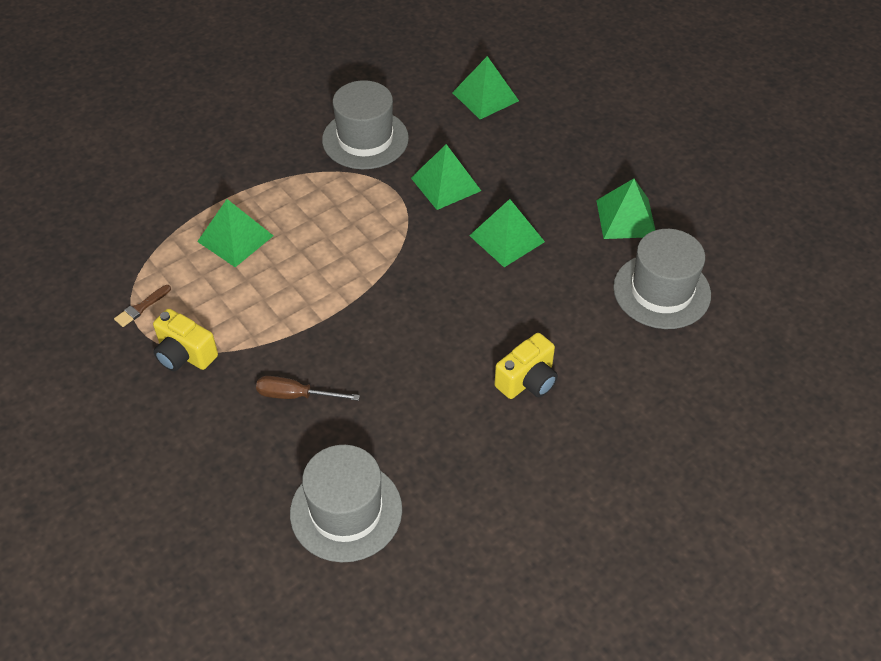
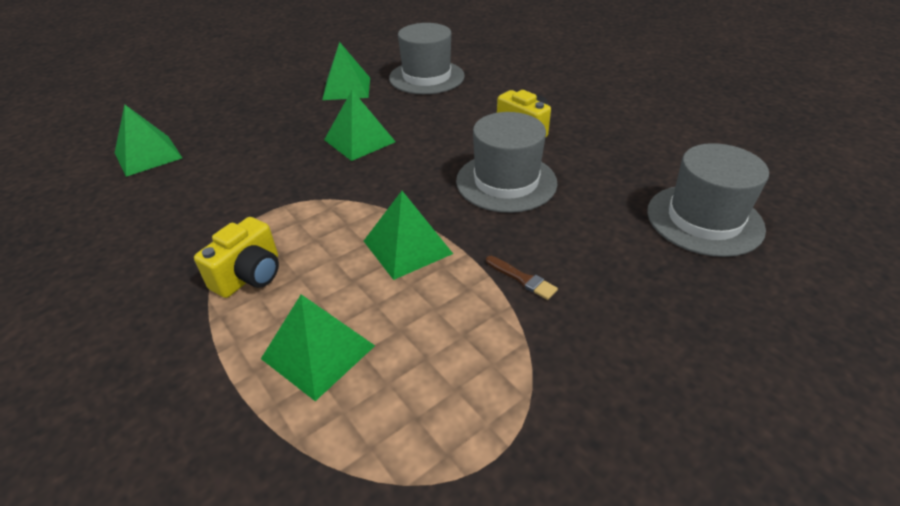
camera: 90 degrees left, 10 degrees down
brown brush [114,285,171,327] -> brown brush moved to [486,256,558,300]
yellow camera [153,309,218,371] -> yellow camera moved to [194,217,279,298]
brown screwdriver [256,376,360,401] -> none
grey hat [322,80,409,169] -> grey hat moved to [456,112,557,213]
green pyramid [411,144,481,210] -> green pyramid moved to [364,191,453,280]

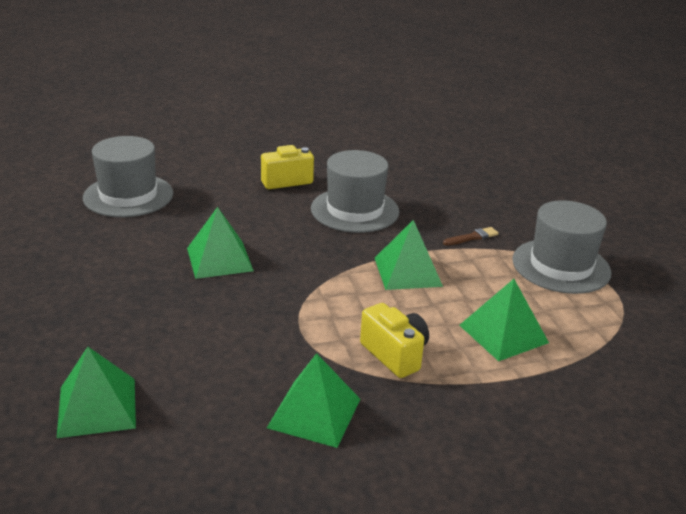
camera: 70 degrees left, 10 degrees down
green pyramid [322,42,370,100] -> green pyramid moved to [267,353,360,448]
grey hat [647,143,769,257] -> grey hat moved to [512,200,611,294]

